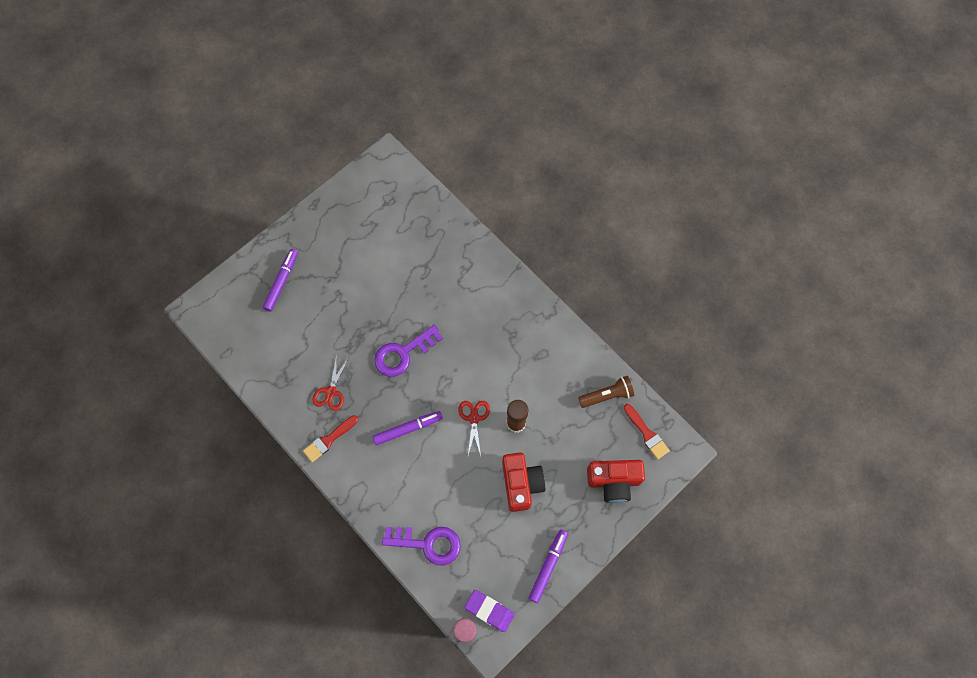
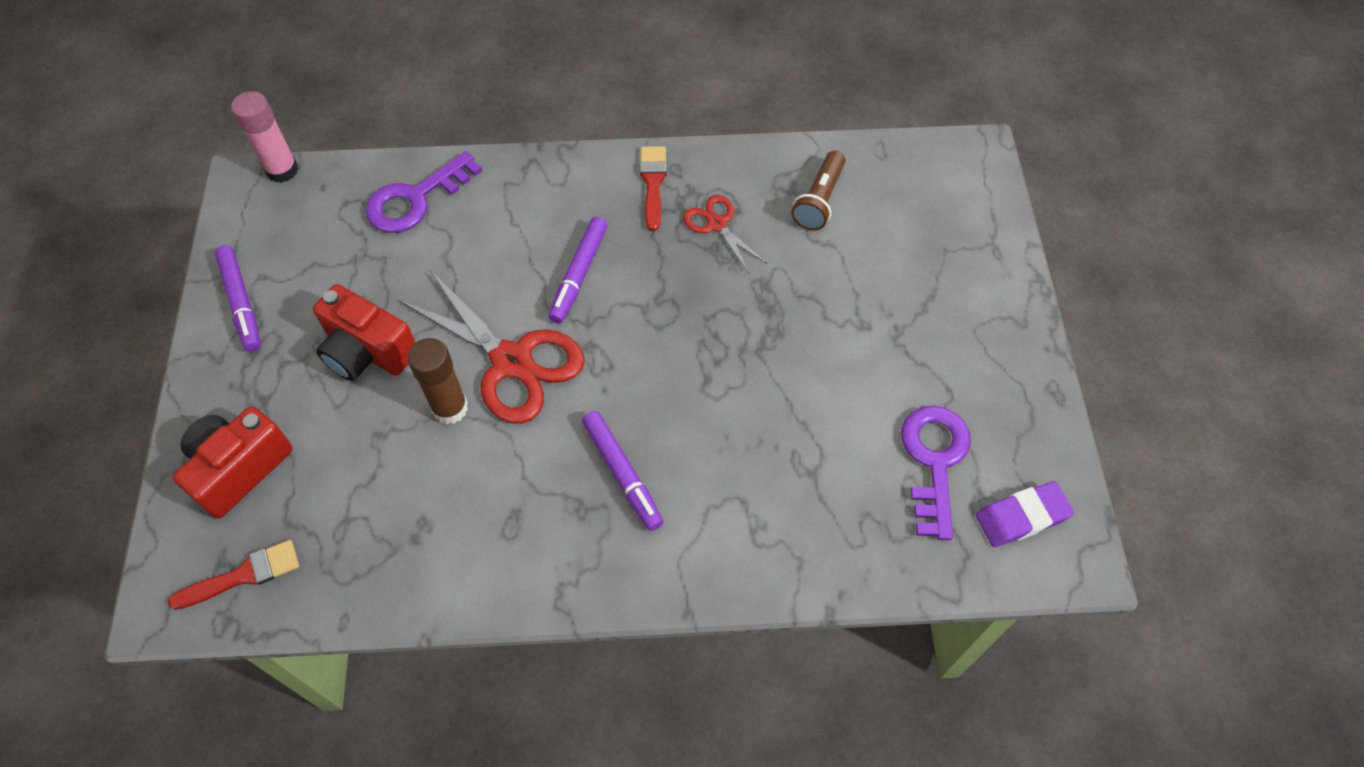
camera: 130 degrees right, 10 degrees down
purple marker [263,249,298,312] -> purple marker moved to [582,411,663,531]
purple key [374,325,443,377] -> purple key moved to [901,406,971,540]
red scissors [458,401,490,456] -> red scissors [397,270,585,423], size x1.93
purple eraser [464,590,515,632] -> purple eraser moved to [976,481,1074,547]
brown flashlight [578,376,634,408] -> brown flashlight moved to [791,151,845,231]
red brush [624,404,670,459] -> red brush turned 150 degrees clockwise [168,540,299,610]

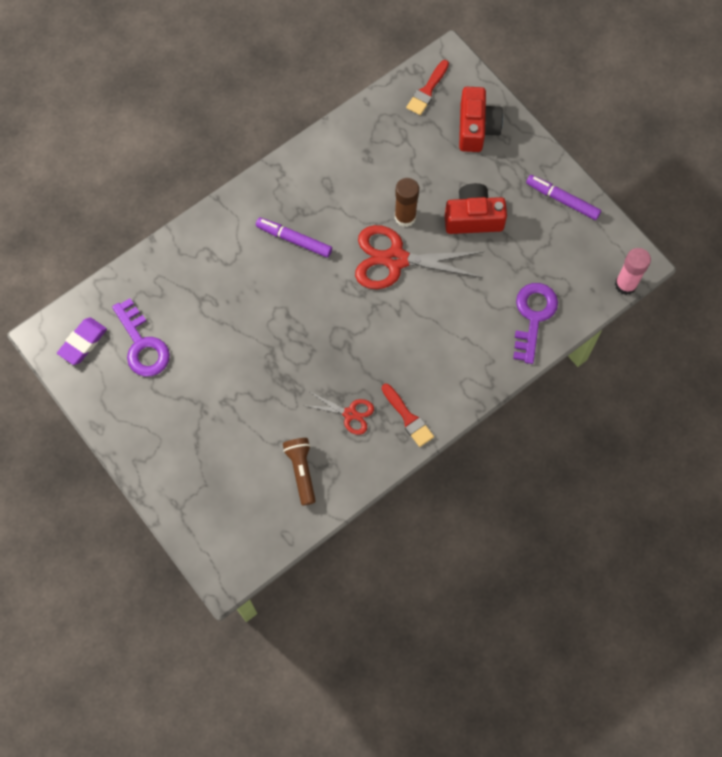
camera: 145 degrees right, 10 degrees up
purple marker [548,217,608,324] -> none

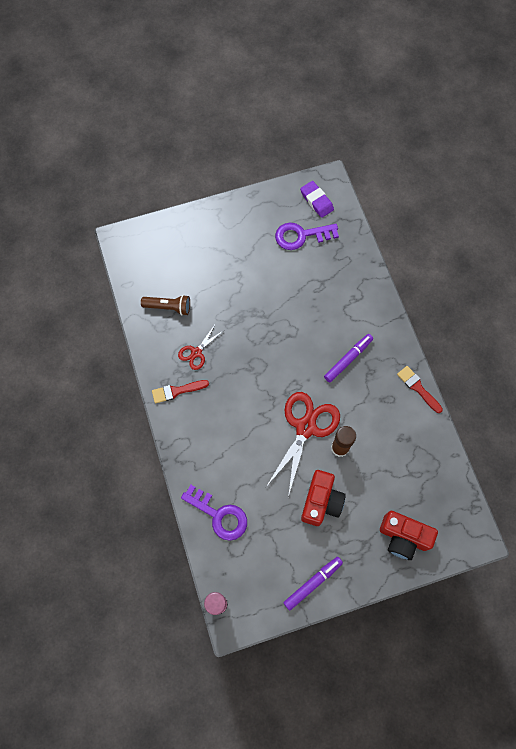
camera: 110 degrees right, 0 degrees up
red brush [406,60,449,115] -> red brush moved to [397,366,443,413]

